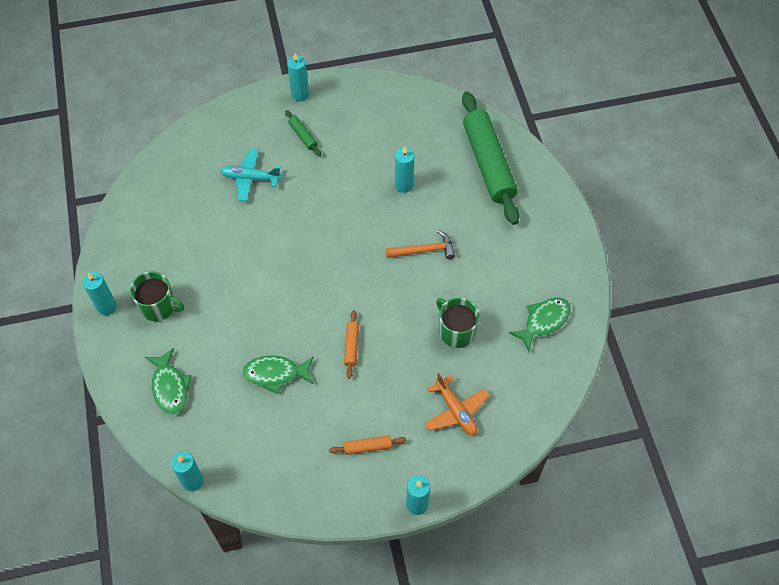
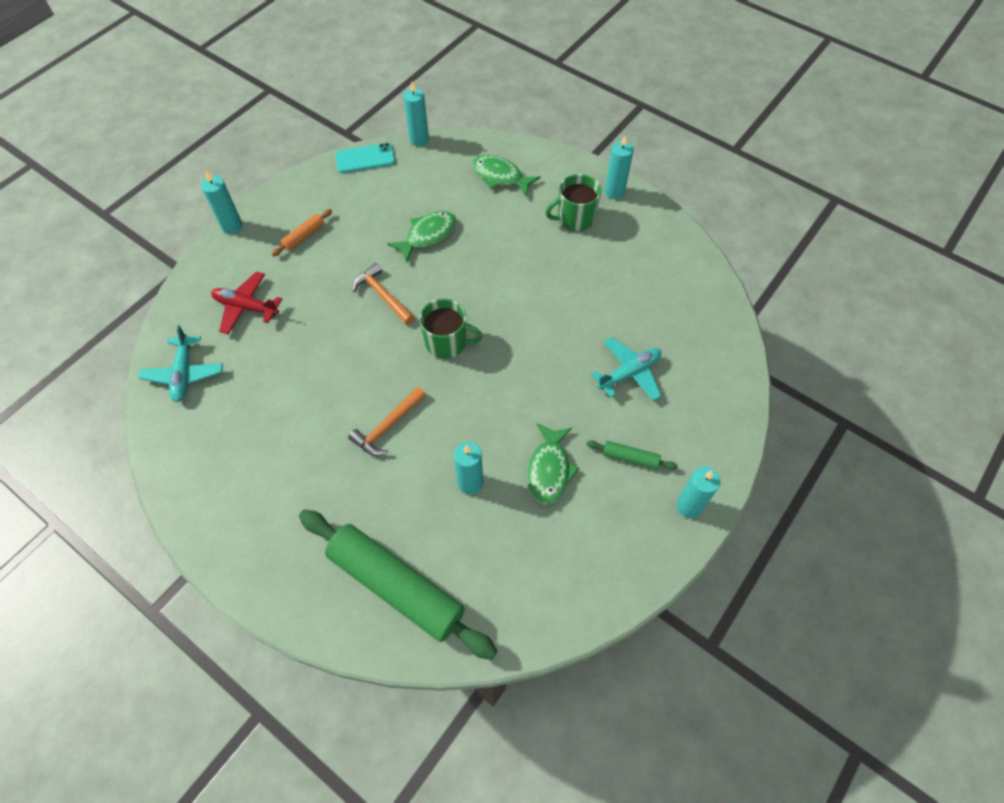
camera: 140 degrees right, 0 degrees up
orange rolling pin [344,310,359,379] -> orange hammer [353,263,414,325]
orange plane [424,373,490,435] -> red plane [211,271,282,334]
green mug [436,298,480,348] -> green mug moved to [419,299,483,359]
green fish [509,298,571,352] -> green fish moved to [527,423,579,505]
none -> turquoise plane [139,325,223,402]
none -> turquoise phone [335,143,395,173]

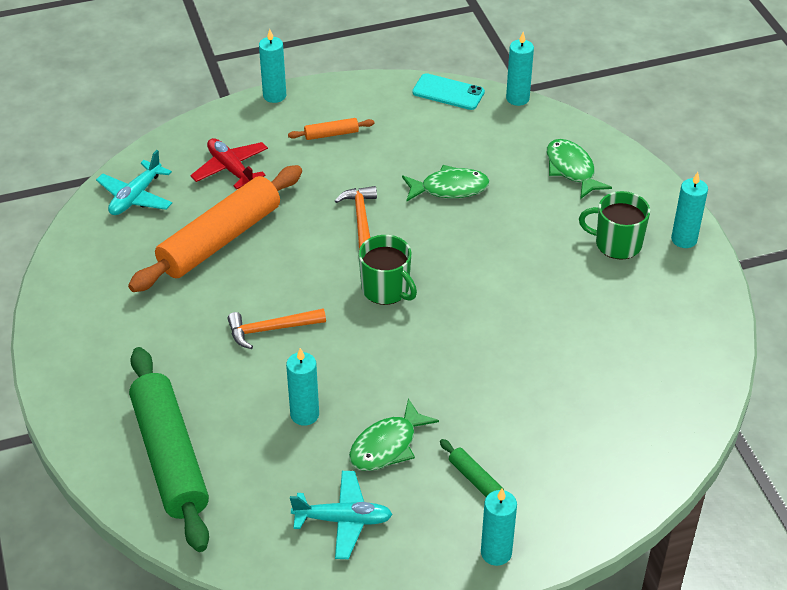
camera: 35 degrees right, 15 degrees down
turquoise plane [591,337,661,401] -> turquoise plane moved to [290,471,393,559]
none -> orange rolling pin [128,165,302,292]

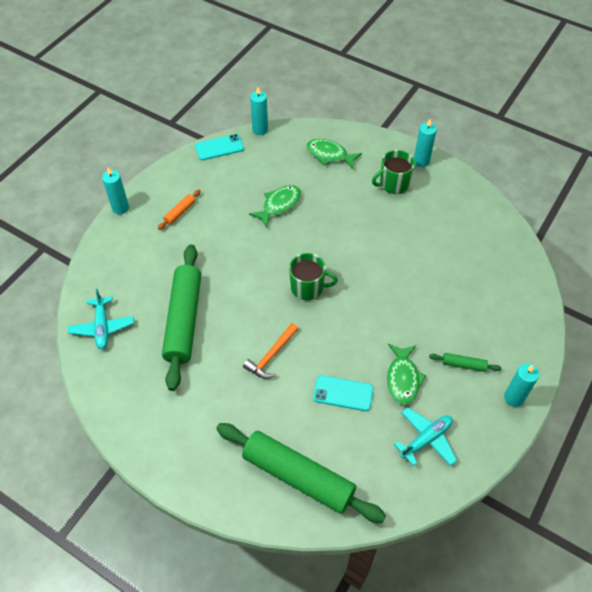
camera: 40 degrees left, 10 degrees up
orange rolling pin [128,165,302,292] -> green rolling pin [162,244,201,391]
red plane [190,138,268,190] -> none
turquoise candle [286,348,319,426] -> turquoise phone [313,375,374,411]
orange hammer [335,186,377,249] -> none

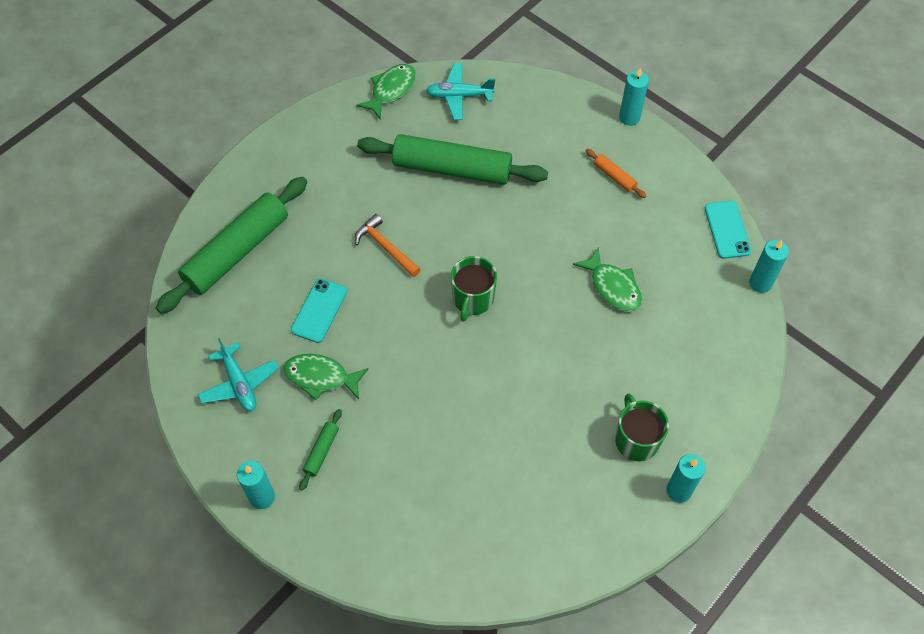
camera: 100 degrees right, 5 degrees up
green fish [306,139,362,169] -> green fish moved to [356,64,416,120]

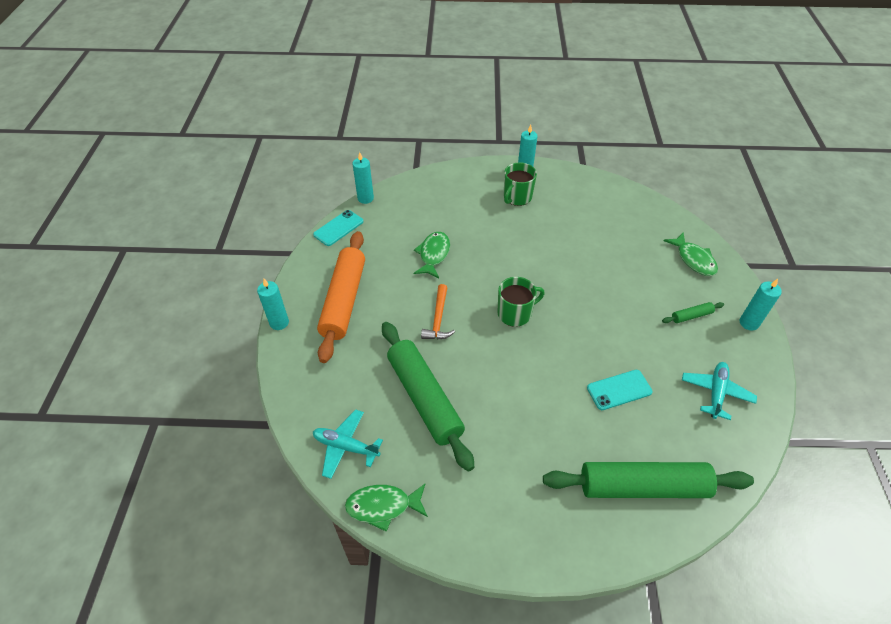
camera: 130 degrees left, 10 degrees down
green fish [283,354,369,401] -> green fish moved to [663,232,718,276]
orange hammer [355,214,421,277] -> orange hammer moved to [421,284,455,339]
turquoise plane [426,63,495,120] -> turquoise plane turned 150 degrees clockwise [313,409,383,479]
orange rolling pin [585,149,646,198] -> orange rolling pin [317,231,365,363], size x2.42

